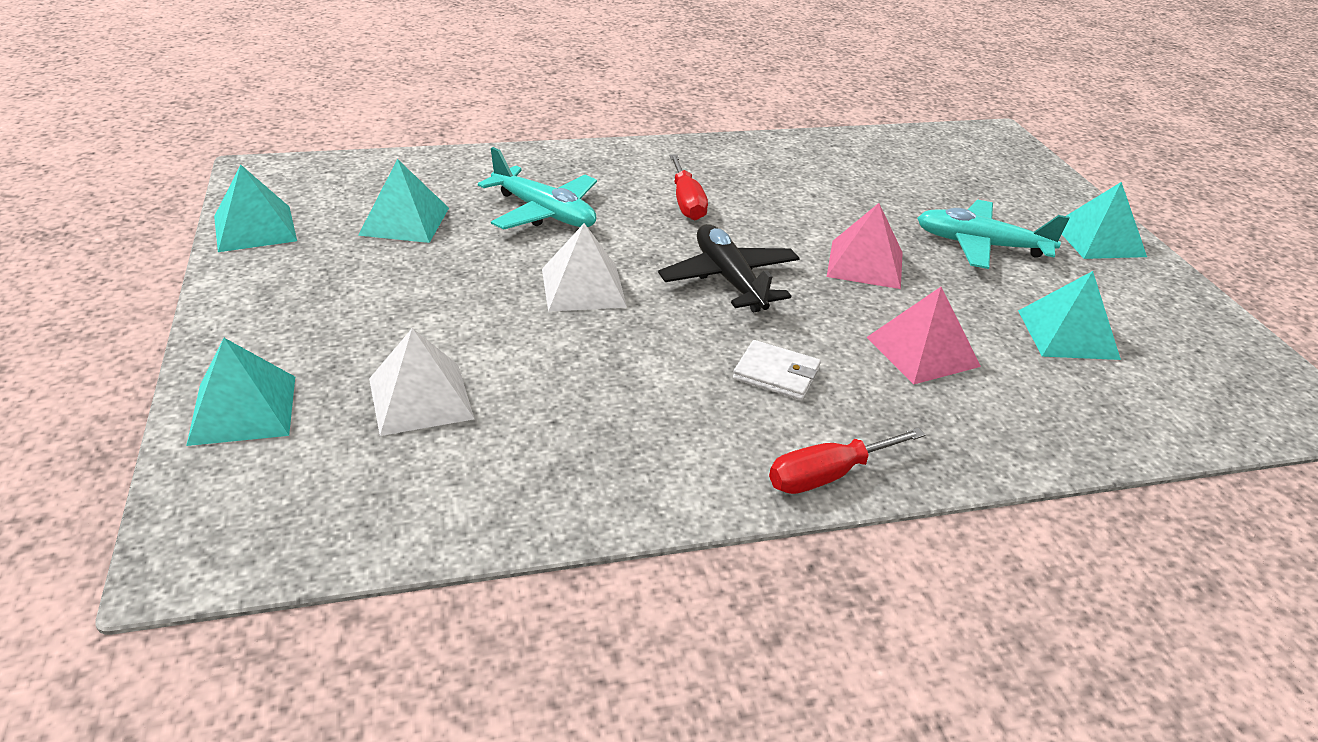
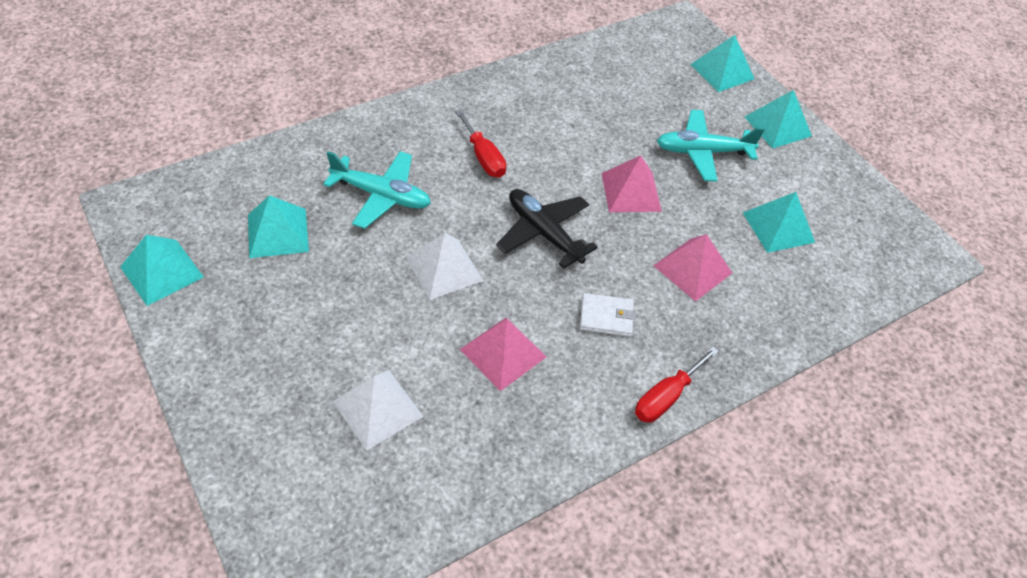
camera: 20 degrees left, 15 degrees up
turquoise pyramid [186,338,295,446] -> turquoise pyramid moved to [690,35,755,92]
none -> pink pyramid [460,318,547,391]

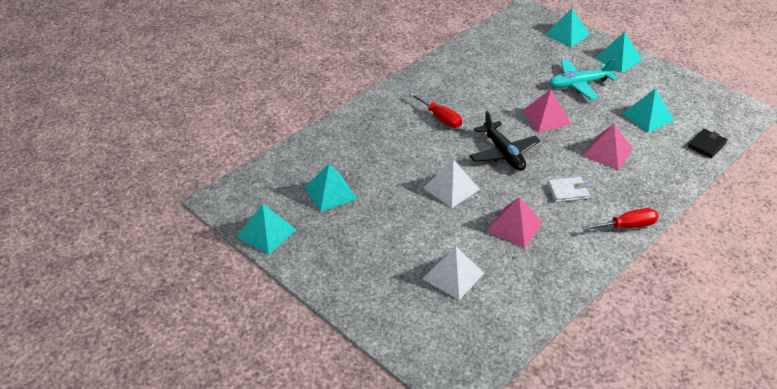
camera: 10 degrees left, 10 degrees down
turquoise plane [323,151,431,229] -> none
black plane [496,189,598,269] -> black plane turned 150 degrees counterclockwise [469,111,540,171]
red screwdriver [635,346,719,423] -> red screwdriver turned 135 degrees counterclockwise [582,208,658,230]
none -> black wallet [688,129,728,158]

